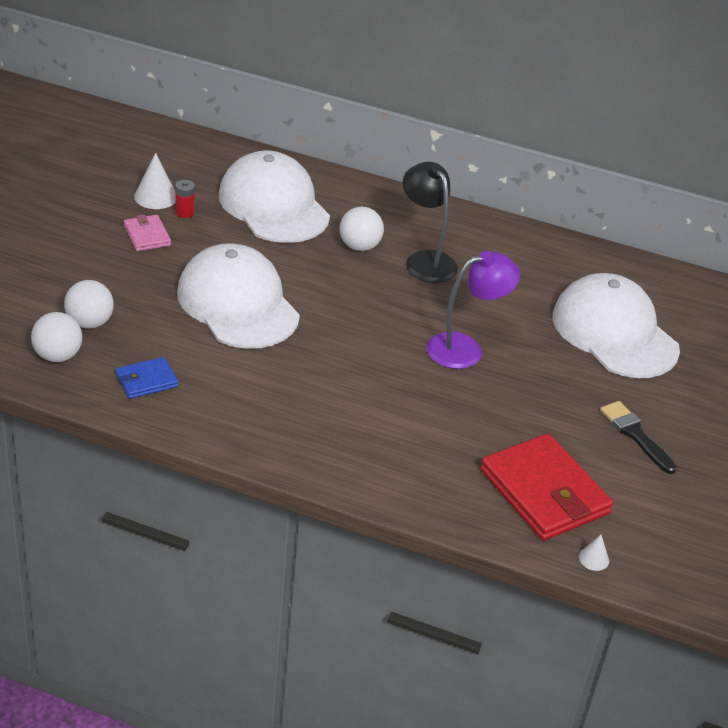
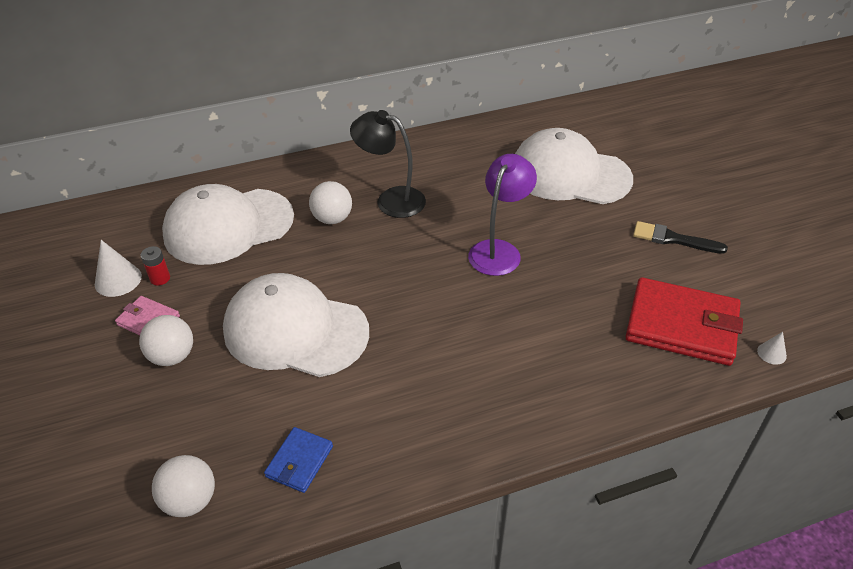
camera: 35 degrees left, 5 degrees up
white ball [64,280,114,328] -> white ball moved to [139,315,193,366]
white cap [219,150,330,243] -> white cap turned 45 degrees counterclockwise [162,184,294,265]

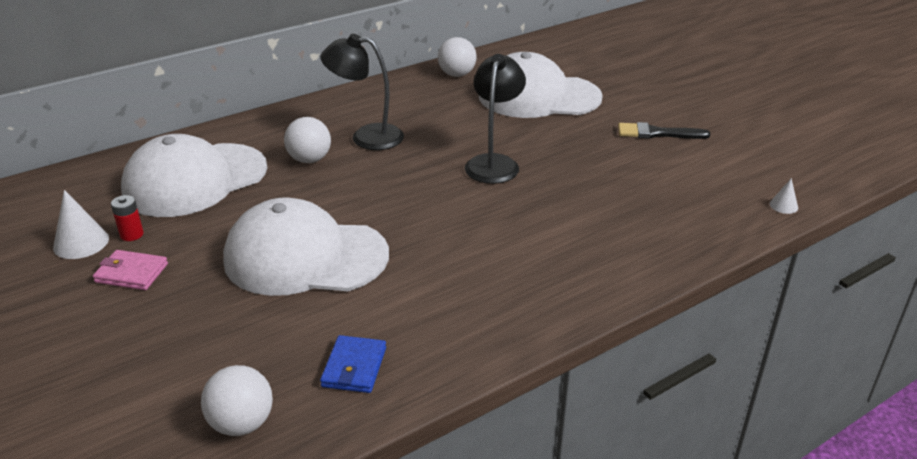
camera: 15 degrees left, 10 degrees down
white ball [139,315,193,366] -> white ball moved to [438,37,477,77]
purple lamp [468,154,537,276] -> black lamp [465,54,526,184]
red wallet [625,277,743,366] -> none

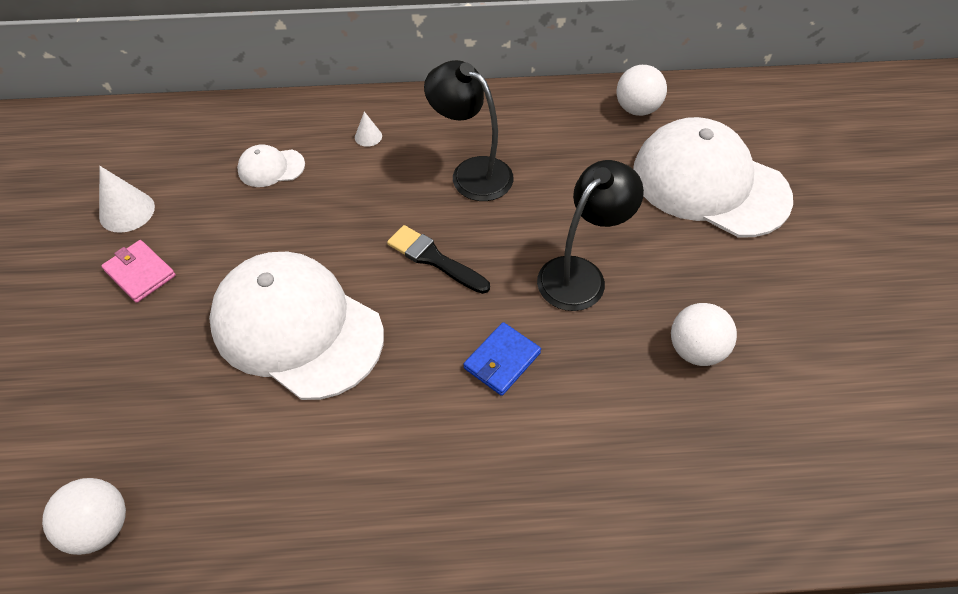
camera: 30 degrees right, 20 degrees up
red battery [111,195,144,241] -> none
white cap [121,134,268,217] -> white cap [237,144,305,187], size x0.42
white ball [284,117,331,163] -> white ball moved to [671,303,737,366]
blue wallet [320,335,386,393] -> blue wallet moved to [463,322,541,396]
black brush [618,122,710,139] -> black brush moved to [387,225,490,294]
white cone [770,178,798,214] -> white cone moved to [355,112,382,147]

